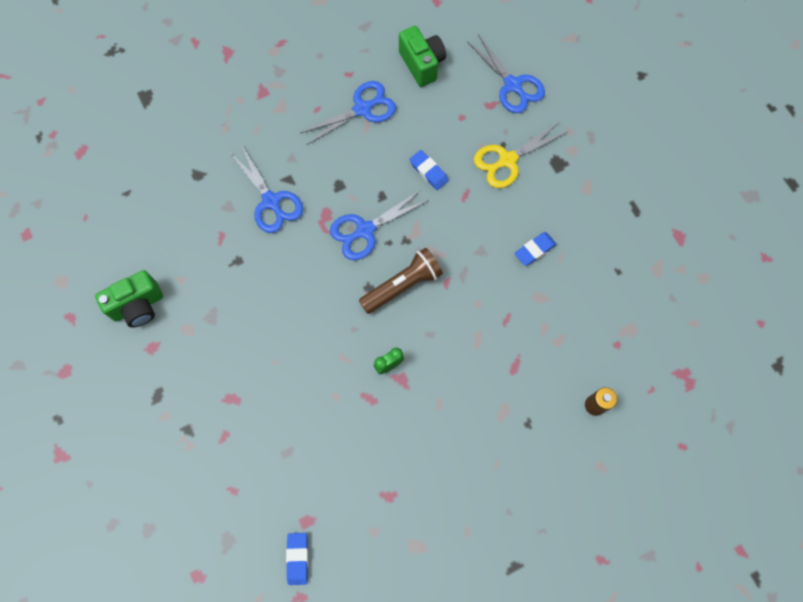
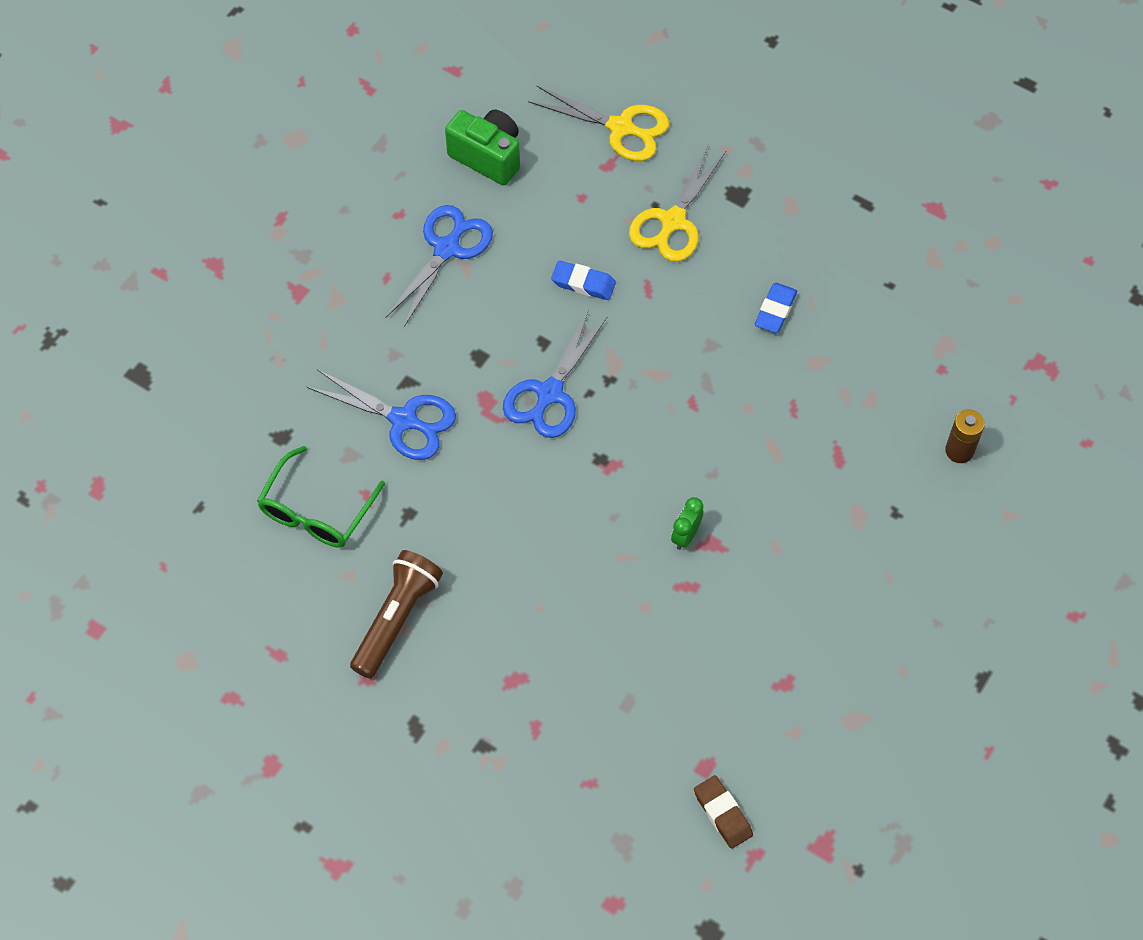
camera: 30 degrees left, 10 degrees down
green camera [95,270,163,327] -> none
blue eraser [286,533,308,585] -> brown eraser [694,775,753,849]
brown flashlight [359,248,443,314] -> brown flashlight moved to [350,550,443,679]
blue scissors [467,34,545,113] -> yellow scissors [528,86,669,161]
none -> green glasses [257,446,385,548]

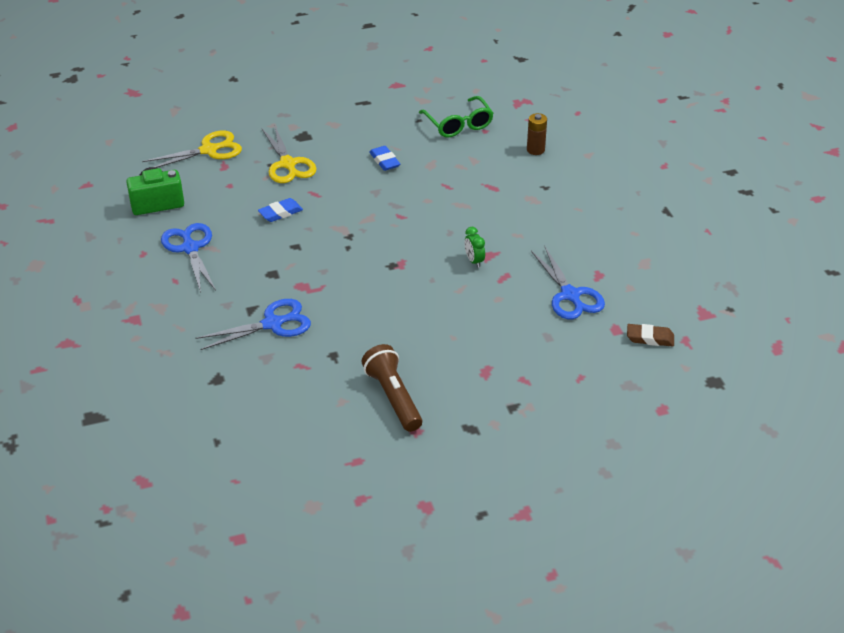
camera: 50 degrees left, 20 degrees down
green glasses [257,446,385,548] -> green glasses moved to [419,96,494,138]
blue scissors [503,310,607,438] -> blue scissors moved to [531,246,605,319]

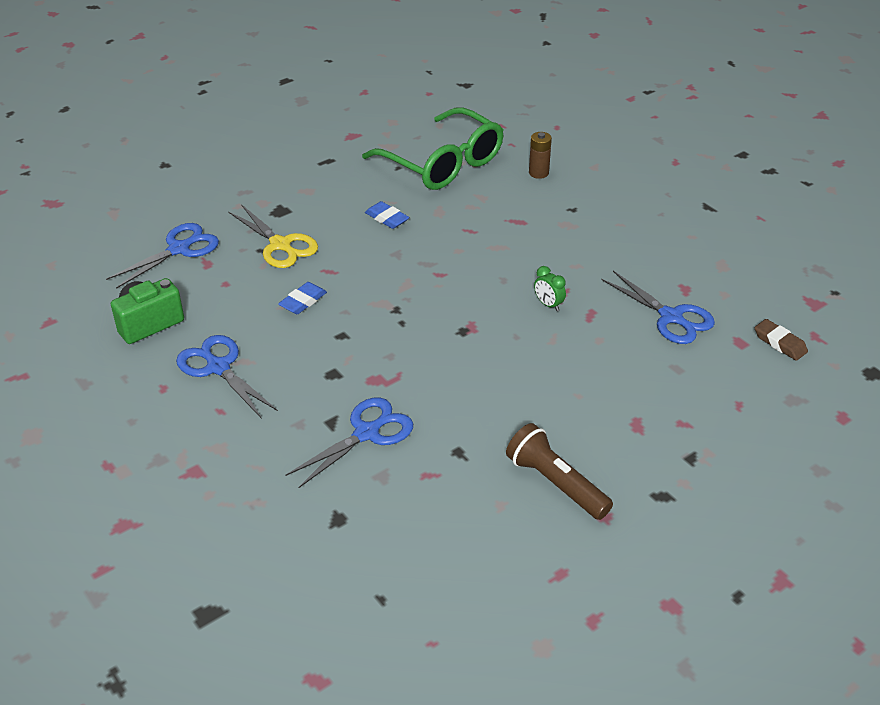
camera: 20 degrees left, 0 degrees up
yellow scissors [142,131,242,168] -> blue scissors [106,223,219,289]
green glasses [419,96,494,138] -> green glasses [362,107,504,190], size x1.64
brown eraser [627,324,674,347] -> brown eraser turned 60 degrees clockwise [755,319,808,361]

